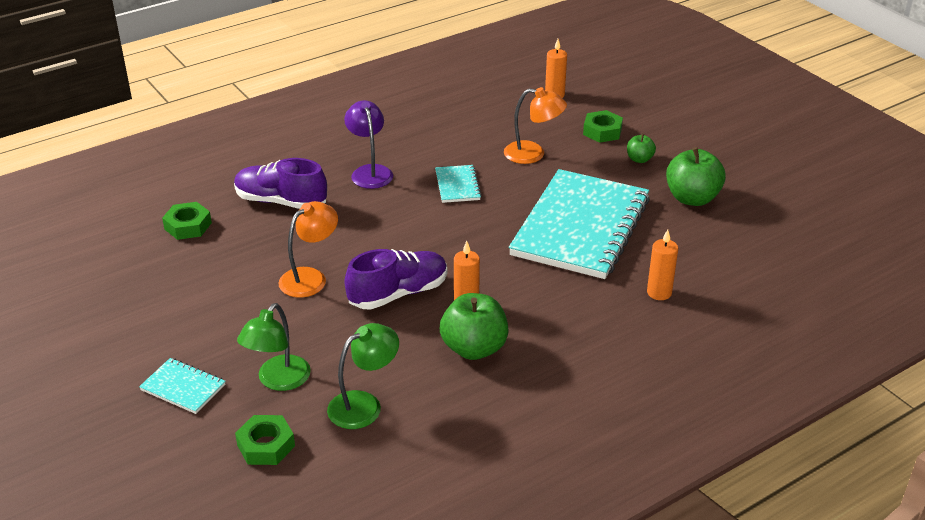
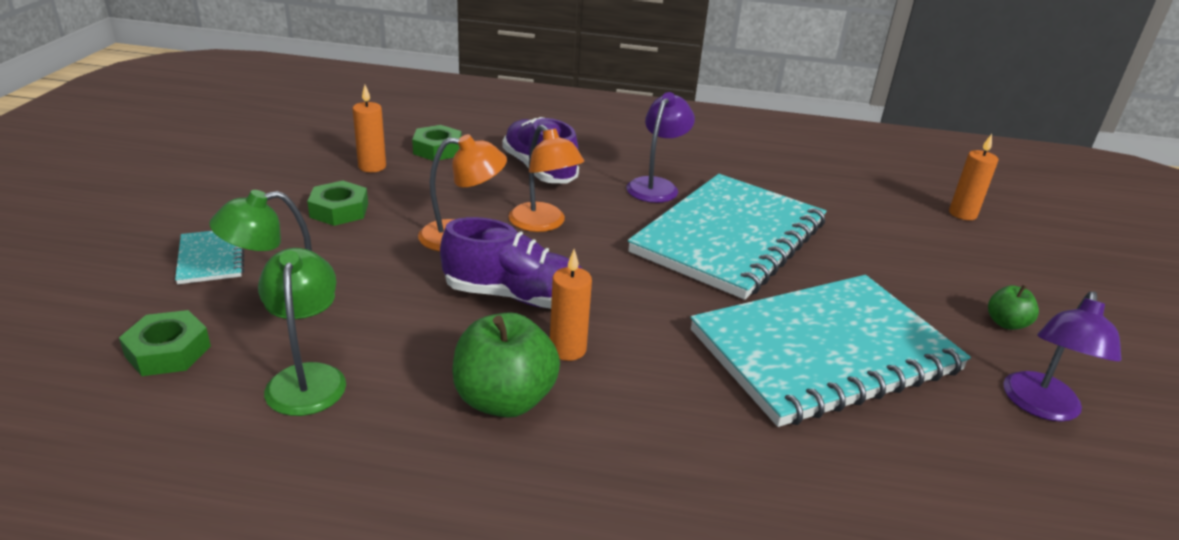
camera: 40 degrees right, 5 degrees down
green lamp [327,323,399,429] -> green lamp turned 105 degrees counterclockwise [258,248,346,416]
turquoise notebook [435,165,482,203] -> turquoise notebook [628,174,826,300], size x2.43
orange lamp [504,87,567,164] -> orange lamp moved to [508,125,584,232]
green nut [583,110,623,143] -> green nut moved to [307,181,368,226]
orange candle [647,229,678,300] -> orange candle moved to [352,85,386,172]
green apple [666,147,726,206] -> purple lamp [1003,291,1121,422]

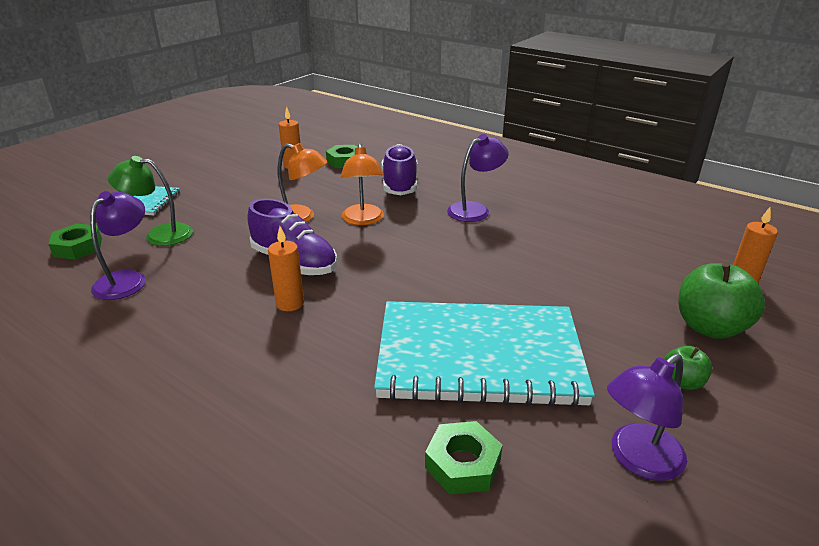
camera: 30 degrees right, 0 degrees up
green lamp [258,248,346,416] -> purple lamp [90,191,146,300]
green nut [307,181,368,226] -> green nut moved to [425,421,503,494]
green apple [452,312,560,418] -> green apple moved to [679,262,765,339]
turquoise notebook [628,174,826,300] -> none

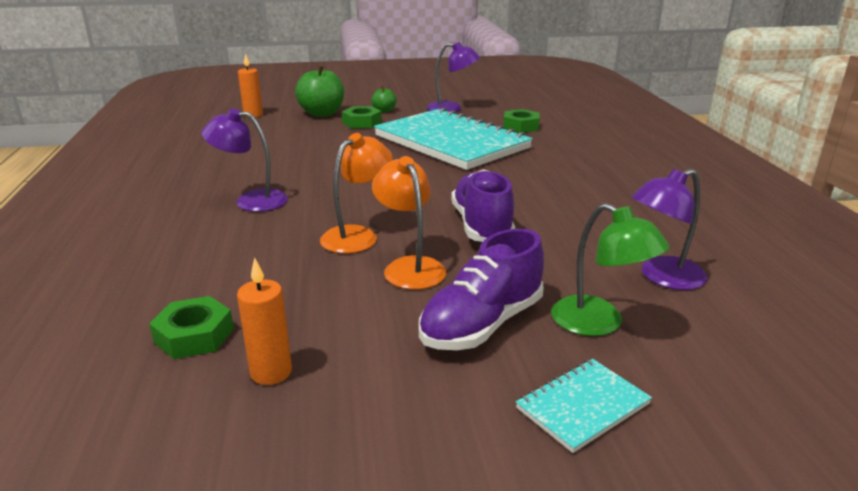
camera: 135 degrees left, 5 degrees down
green nut [48,223,102,260] -> green nut moved to [342,106,382,129]
orange candle [268,226,304,311] -> none
purple shoe [381,144,417,195] -> purple shoe moved to [419,228,544,350]

